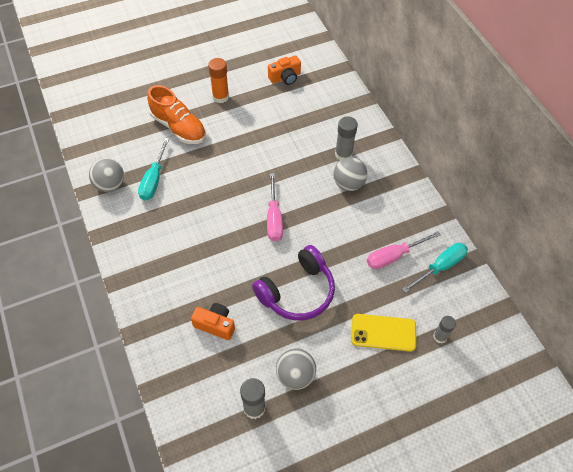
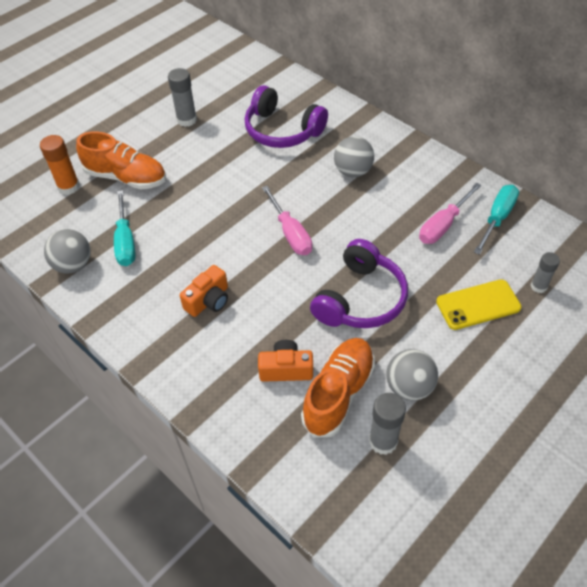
camera: 20 degrees left, 5 degrees down
orange glue stick [208,58,229,103] -> orange glue stick moved to [40,135,80,195]
orange camera [268,55,301,85] -> orange camera moved to [180,265,228,317]
grey glue stick [335,116,358,161] -> grey glue stick moved to [168,68,197,127]
none -> purple headphones [245,85,328,148]
none -> orange shoe [301,338,375,437]

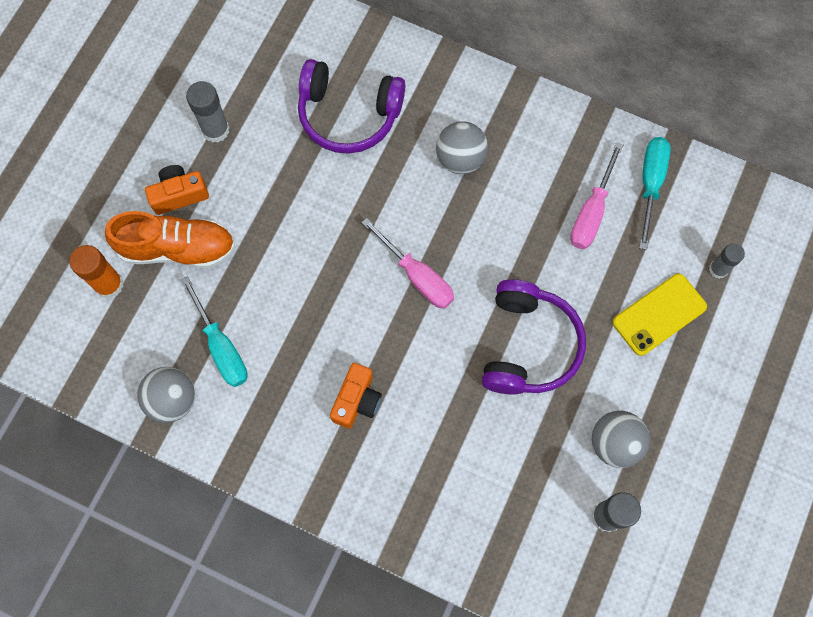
camera: 20 degrees left, 20 degrees up
orange camera [258,340,313,382] -> orange camera moved to [145,165,209,215]
orange shoe [301,338,375,437] -> none

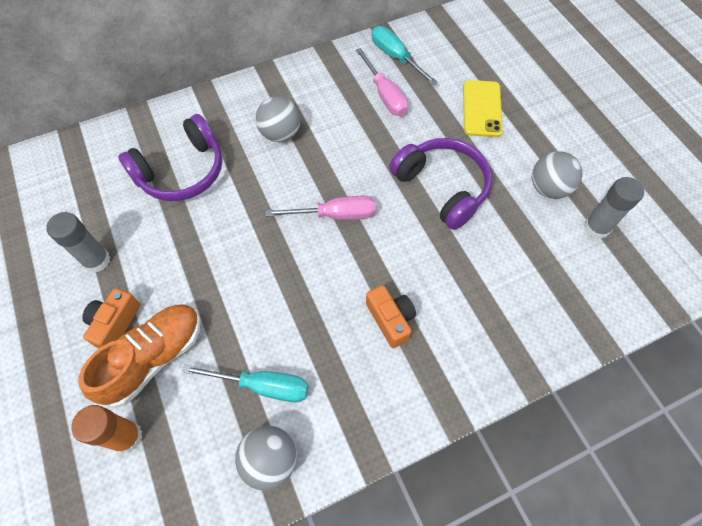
camera: 50 degrees left, 10 degrees down
grey glue stick [709,243,745,279] -> none

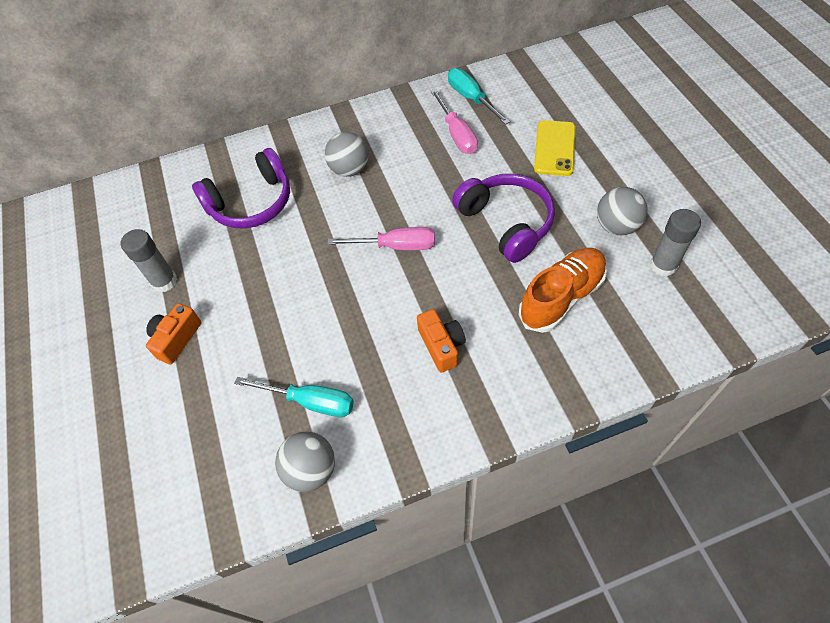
camera: 10 degrees right, 5 degrees down
orange glue stick [71,405,142,453] -> none
orange shoe [78,305,201,408] -> orange shoe moved to [518,248,607,333]

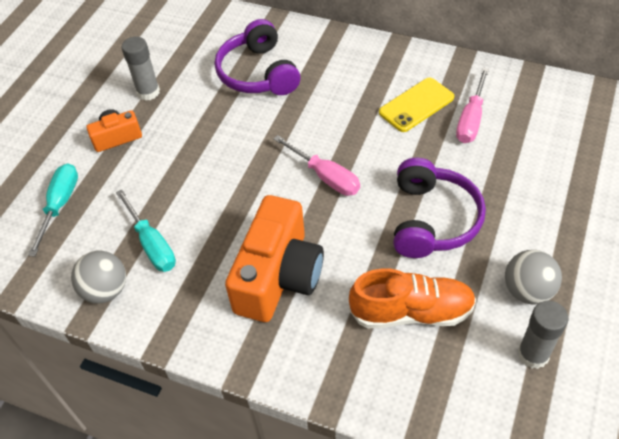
camera: 40 degrees right, 5 degrees down
purple headphones [192,148,290,229] -> purple headphones turned 60 degrees clockwise [215,19,301,95]
grey ball [325,132,368,177] -> none
orange camera [417,309,466,373] -> orange camera [225,195,324,322], size x1.98
turquoise screwdriver [448,68,510,125] -> turquoise screwdriver moved to [28,163,78,257]
yellow phone [534,120,575,176] -> yellow phone moved to [379,78,454,132]

